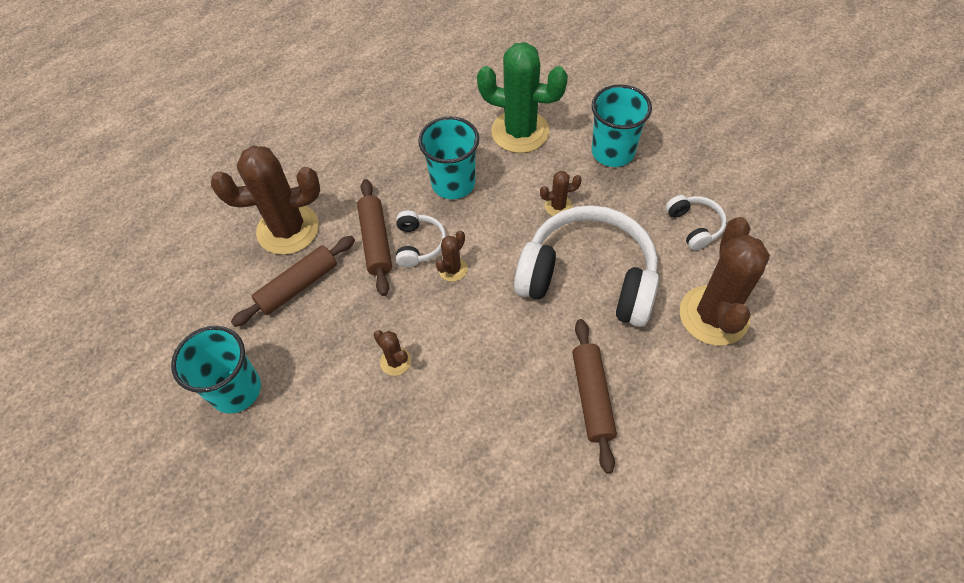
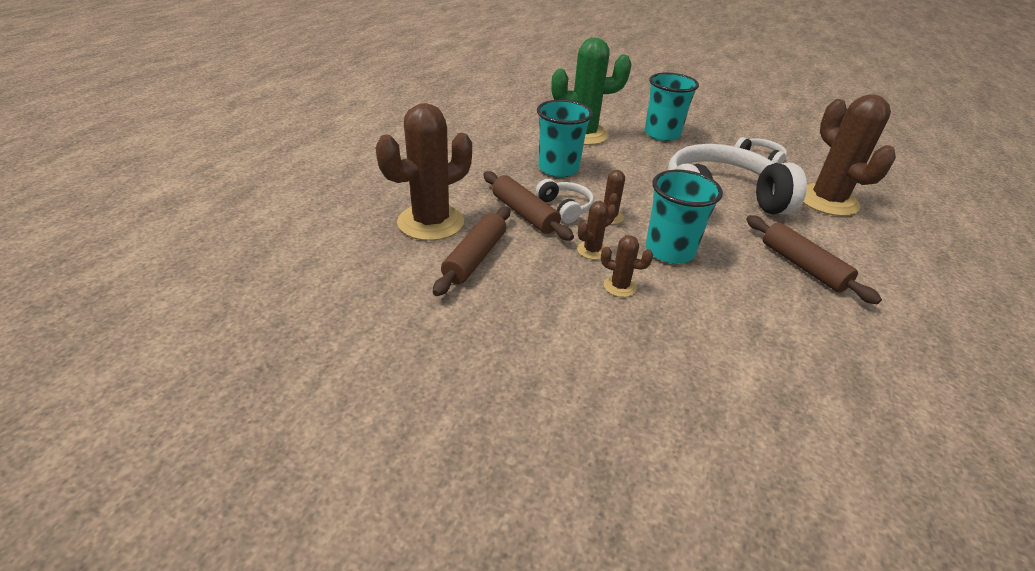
camera: 30 degrees left, 20 degrees down
turquoise cup [171,326,261,414] -> turquoise cup moved to [646,170,723,263]
brown cactus [540,171,582,216] -> brown cactus moved to [577,201,616,260]

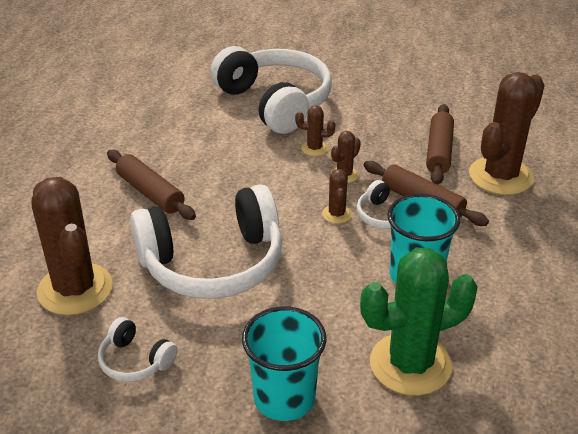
camera: 170 degrees right, 0 degrees up
turquoise cup [646,170,723,263] -> none
none -> white headphones [211,46,332,134]

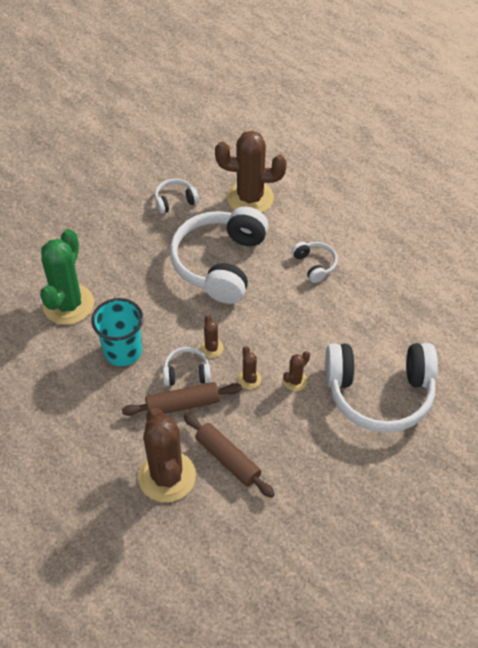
camera: 125 degrees right, 15 degrees up
brown rolling pin [107,150,196,220] -> white headphones [292,242,338,283]
turquoise cup [242,306,326,421] -> none
brown cactus [322,169,352,224] -> brown cactus turned 45 degrees clockwise [200,315,223,358]

